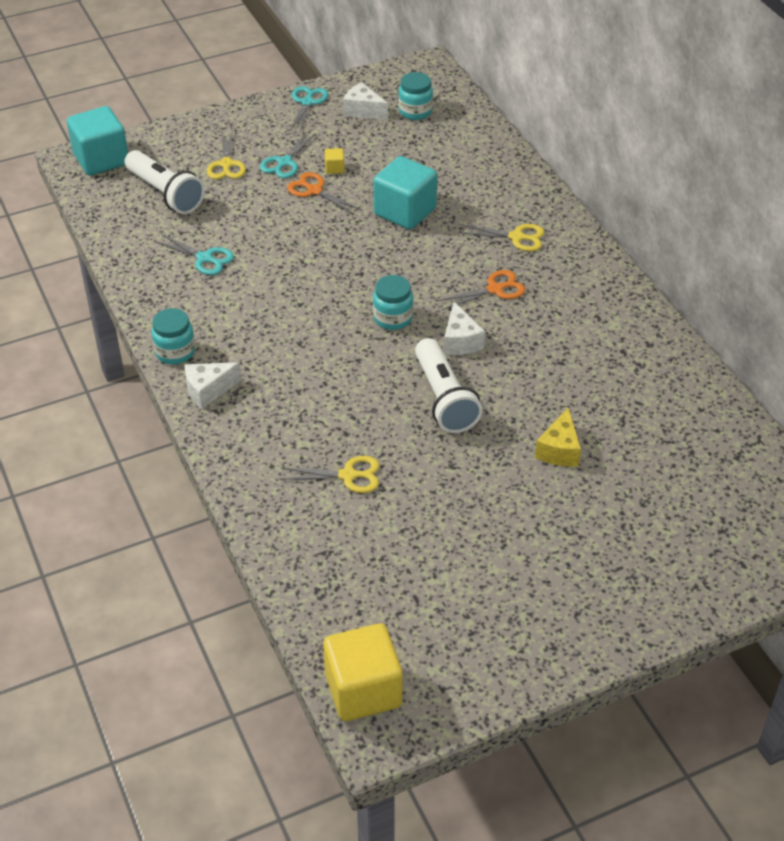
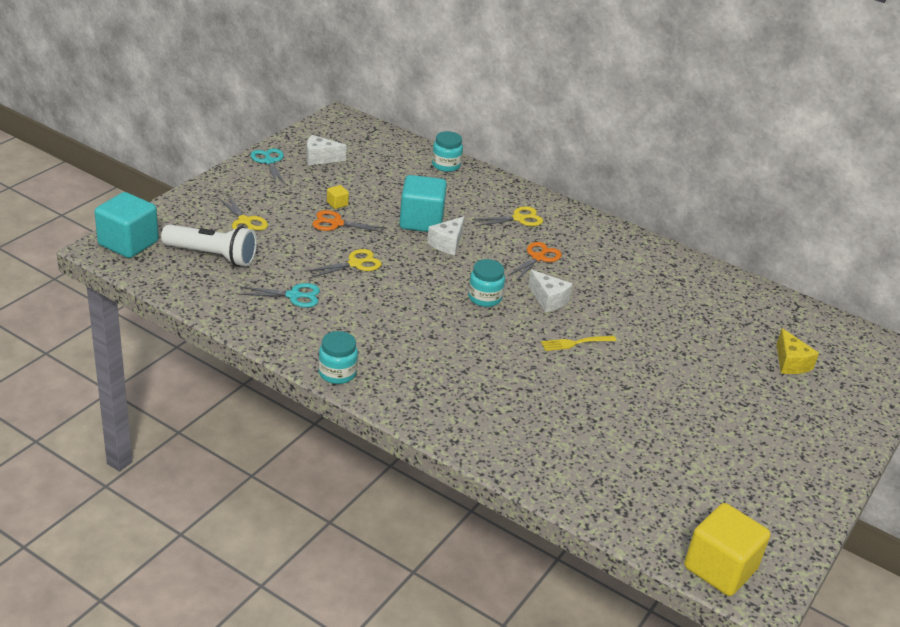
camera: 35 degrees left, 10 degrees down
white cheese [185,362,242,409] -> white cheese moved to [427,216,464,255]
turquoise scissors [260,131,316,178] -> none
yellow scissors [279,456,380,493] -> yellow scissors moved to [305,249,382,278]
turquoise jar [398,72,433,120] -> turquoise jar moved to [432,131,463,172]
white flashlight [415,338,483,433] -> yellow fork [541,336,617,351]
yellow cheese [535,407,581,467] -> yellow cheese moved to [776,328,819,374]

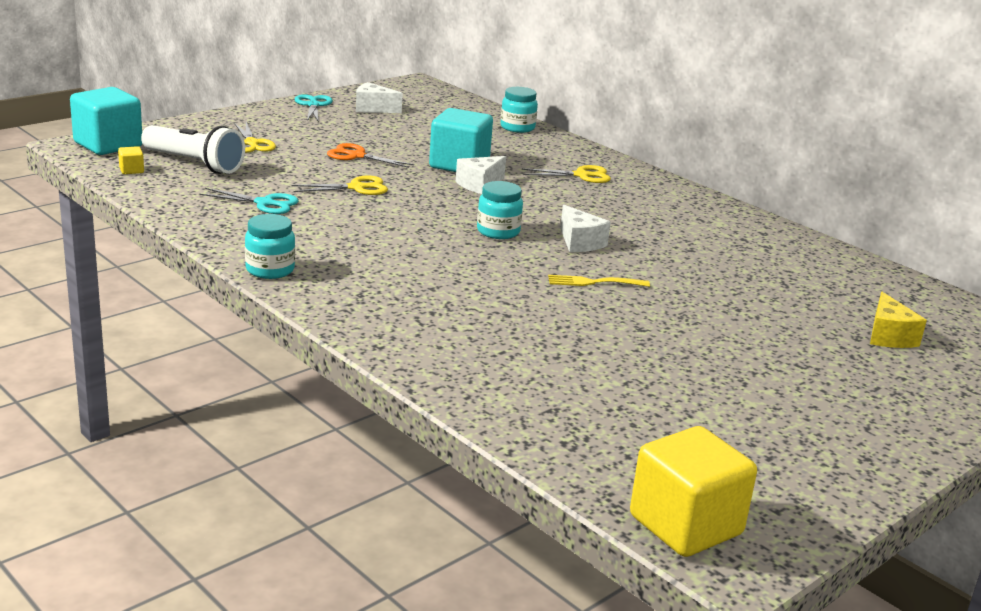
camera: 15 degrees right, 10 degrees down
yellow cube [327,185,349,209] -> yellow cube moved to [118,146,144,174]
orange scissors [508,242,562,281] -> none

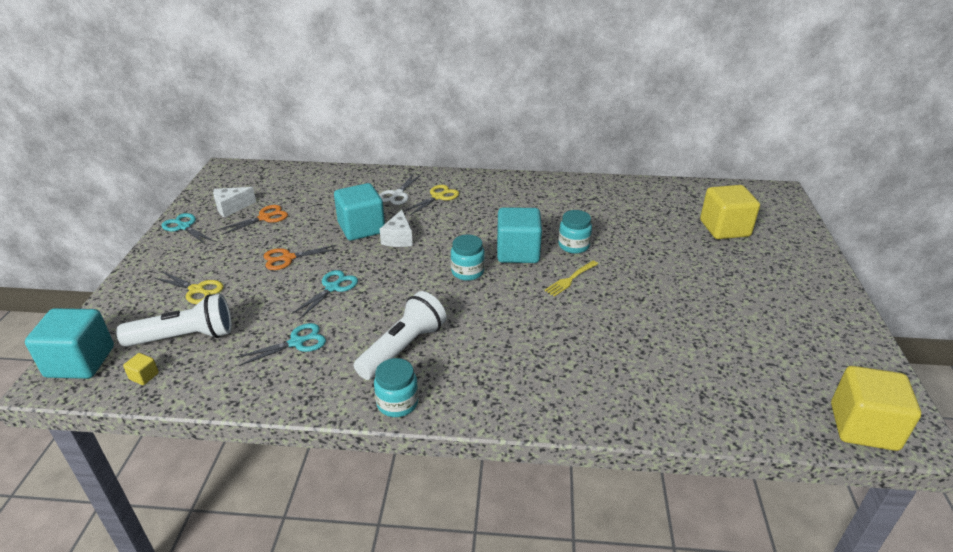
camera: 40 degrees left, 10 degrees up
yellow scissors [291,176,388,195] -> turquoise scissors [291,270,358,319]
turquoise jar [501,87,538,133] -> turquoise jar moved to [558,210,592,254]
white cheese [560,205,611,252] -> turquoise cube [497,207,542,263]
yellow cheese [870,292,927,348] -> yellow cube [700,185,760,239]
none -> orange scissors [218,205,288,235]
none -> white flashlight [354,291,446,380]
none -> white scissors [379,174,421,205]

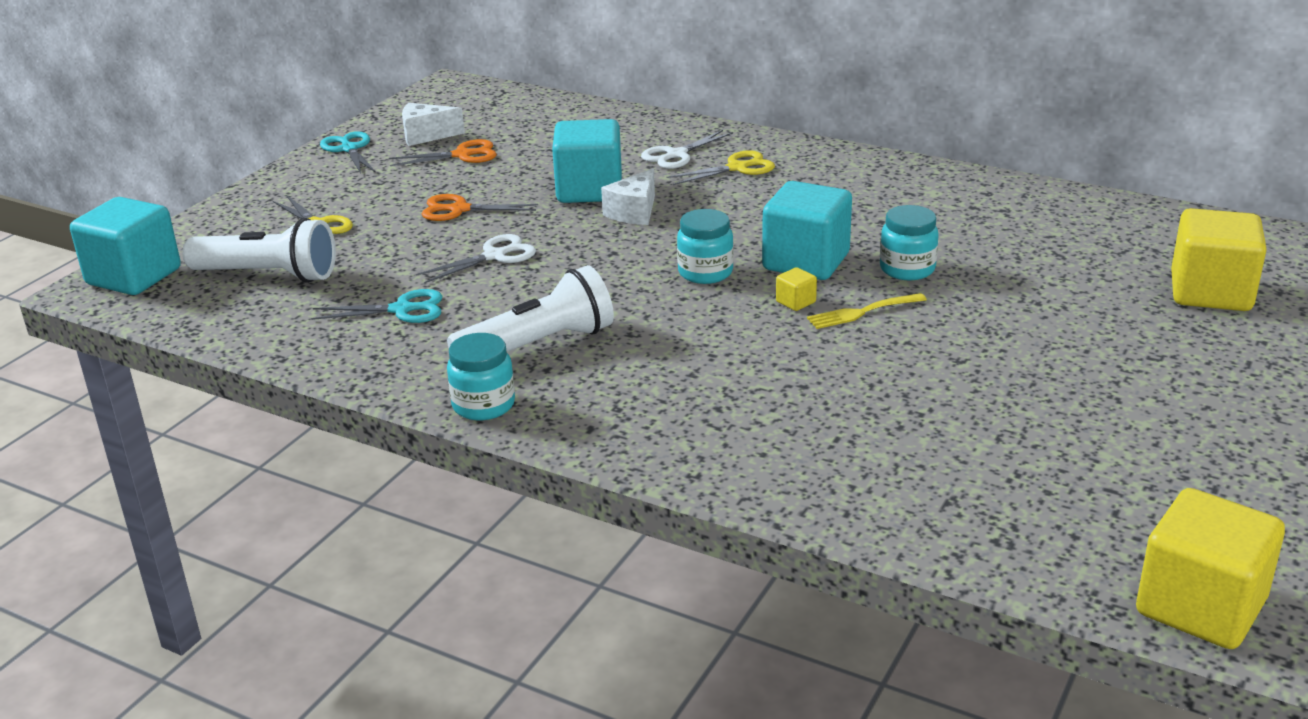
camera: 25 degrees right, 5 degrees down
yellow cube [123,353,159,385] -> yellow cube moved to [776,267,817,311]
turquoise scissors [291,270,358,319] -> white scissors [416,234,536,283]

